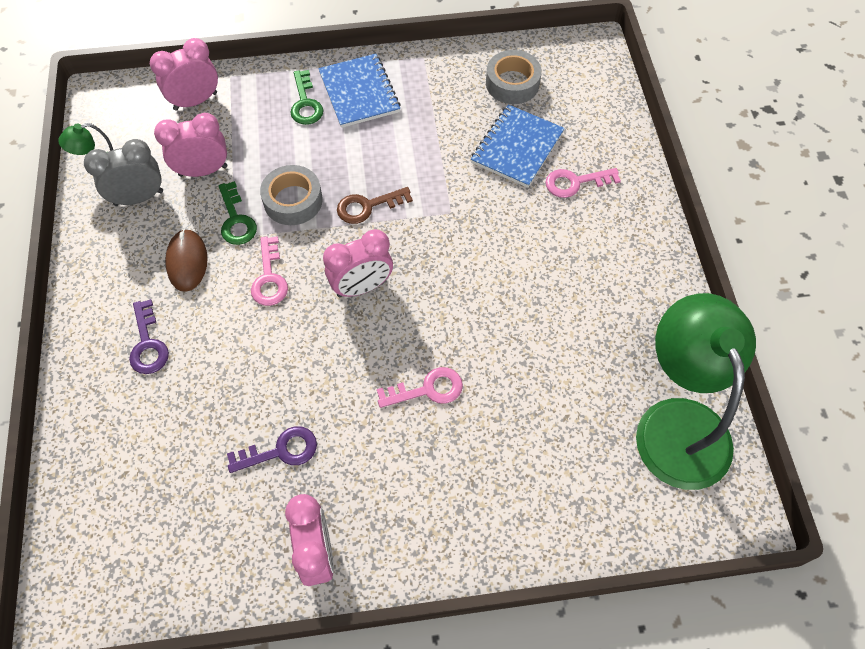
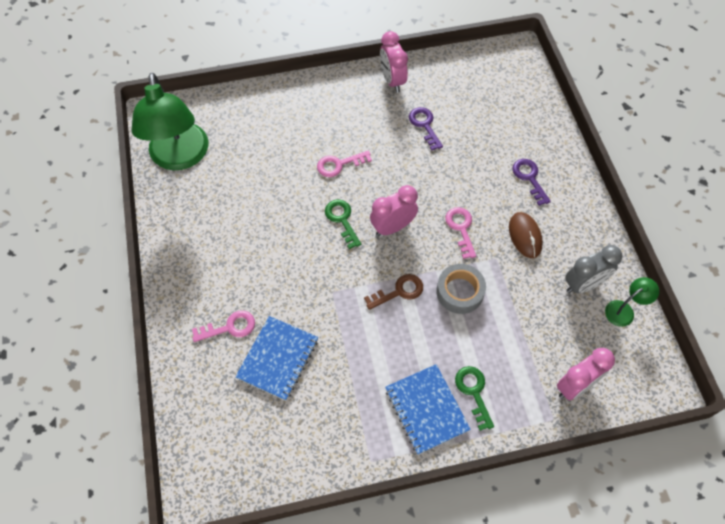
camera: 175 degrees right, 0 degrees up
pink clock [154,113,227,177] -> none
green key [218,181,257,245] -> green key moved to [325,200,361,249]
purple key [227,426,317,473] -> purple key turned 90 degrees clockwise [409,107,443,150]
grey tape [486,50,542,104] -> none

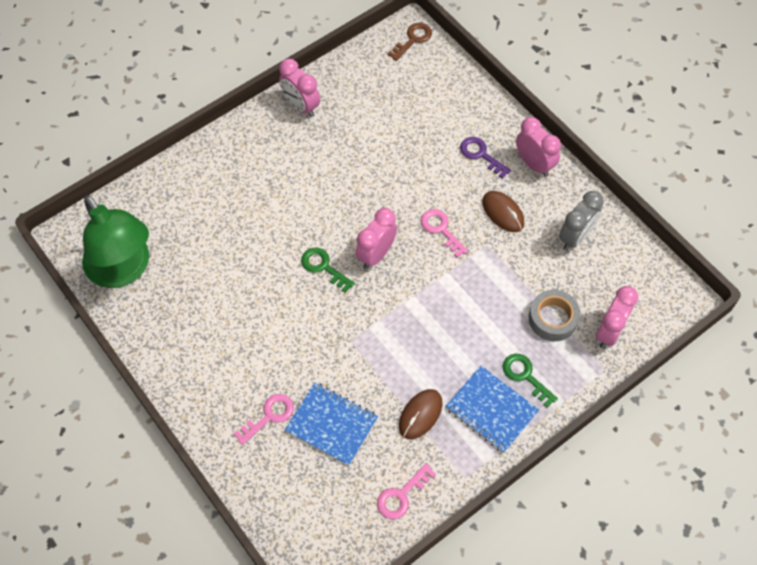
camera: 25 degrees left, 0 degrees up
blue notebook [235,316,318,401] -> blue notebook turned 60 degrees counterclockwise [285,383,378,466]
pink key [317,151,372,177] -> pink key moved to [377,463,436,520]
brown key [364,274,423,310] -> brown key moved to [387,23,432,61]
purple key [409,107,443,150] -> none
grey tape [436,264,486,314] -> grey tape moved to [529,290,580,341]
green lamp [605,277,659,327] -> none
none -> brown mouse [399,389,443,439]
none -> pink clock [516,117,561,177]

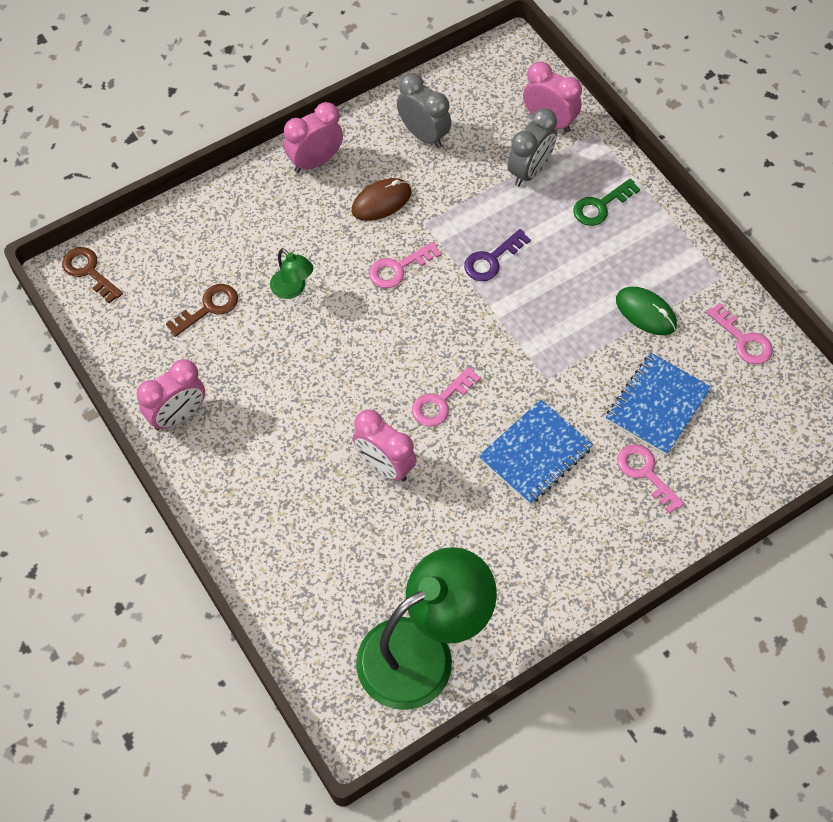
camera: 85 degrees left, 0 degrees up
green key [301,248,355,293] -> pink key [412,367,481,427]
pink clock [355,208,397,269] -> pink clock moved to [353,409,416,482]
brown mouse [399,389,443,439] -> green mouse [616,287,677,335]
blue notebook [445,366,539,453] -> blue notebook moved to [478,400,593,505]
purple key [460,137,511,178] -> purple key moved to [464,229,531,281]
grey tape [529,290,580,341] -> grey clock [508,108,557,186]
none -> brown key [166,284,238,337]
none -> green lamp [270,248,313,299]

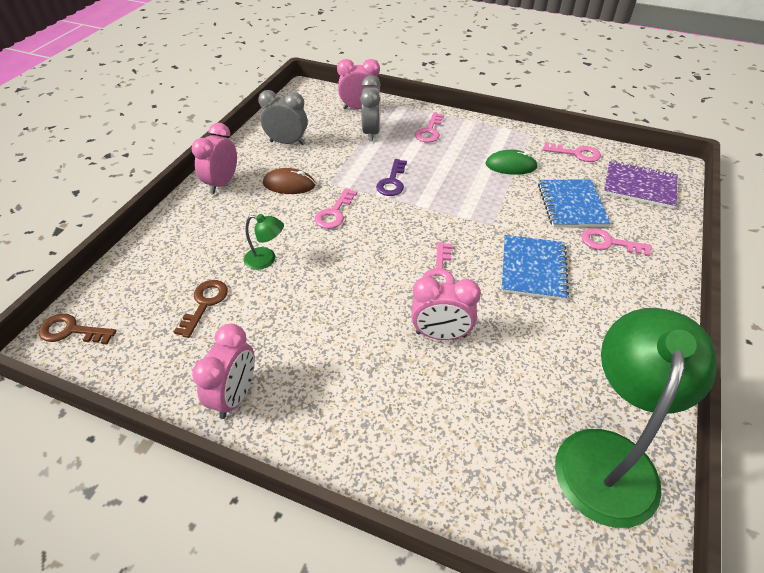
camera: 35 degrees left, 15 degrees down
brown mouse [351,178,412,221] -> brown mouse turned 75 degrees clockwise [263,168,315,194]
green key [573,178,640,226] -> pink key [415,113,444,143]
none -> purple notebook [603,161,678,209]

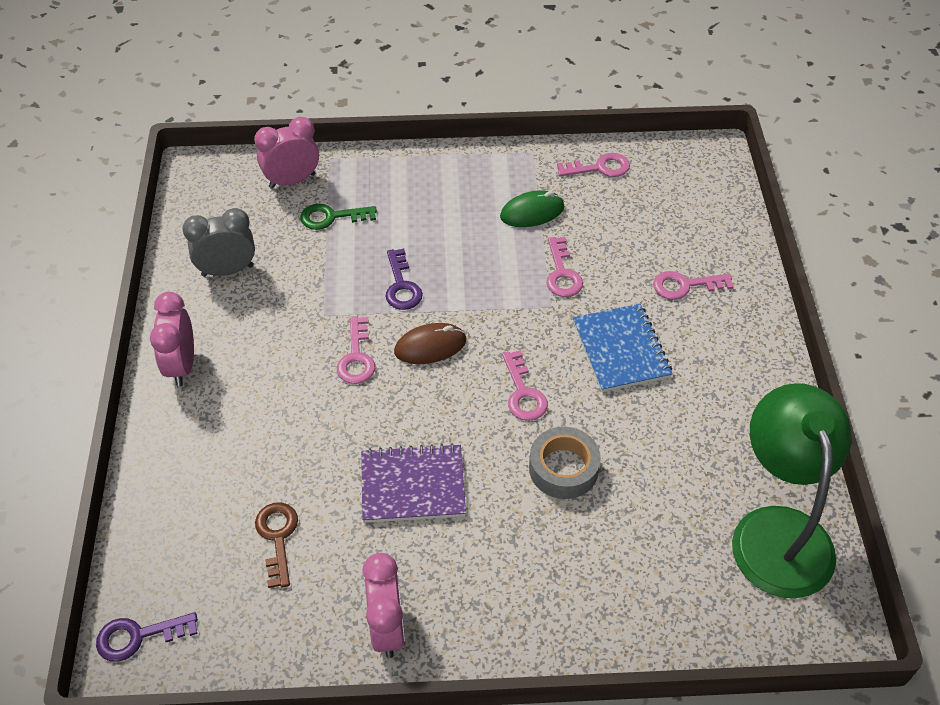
camera: 25 degrees left, 5 degrees up
brown key [39,313,116,344] -> purple key [96,612,198,662]
green lamp [243,214,284,270] -> none
brown mouse [263,168,315,194] -> brown mouse moved to [394,323,466,364]
grey clock [360,75,381,142] -> green key [300,204,377,230]
pink clock [411,276,481,340] -> grey tape [529,427,601,499]
pink key [415,113,444,143] -> pink key moved to [546,237,583,297]
blue notebook [538,179,611,228] -> none
purple notebook [603,161,678,209] -> purple notebook moved to [361,443,466,523]

